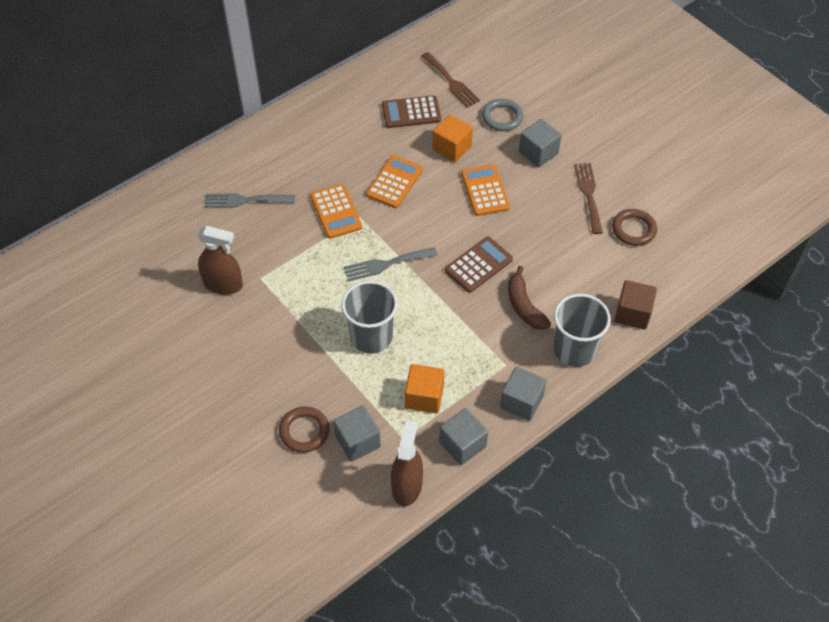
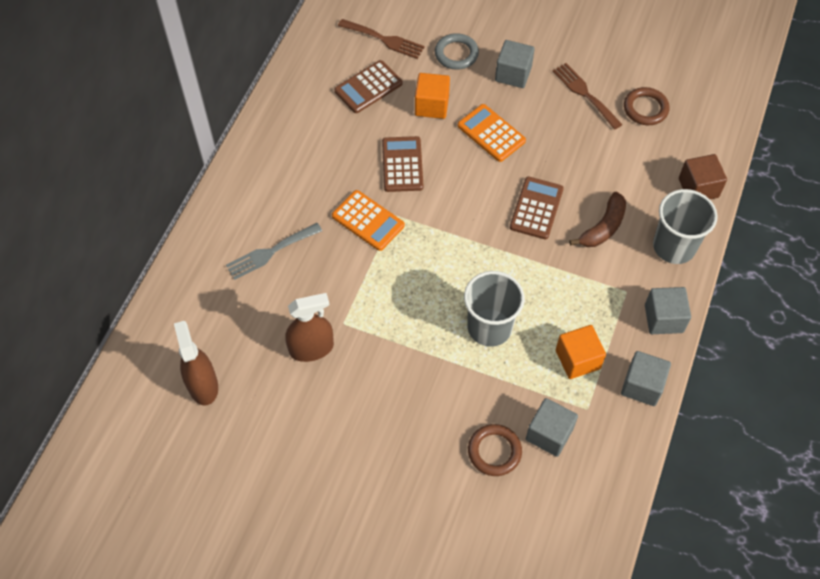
camera: 30 degrees left, 5 degrees up
grey fork [344,247,438,282] -> none
orange calculator [366,155,423,208] -> brown calculator [382,136,423,192]
brown spray bottle [391,420,423,506] -> brown spray bottle moved to [174,321,218,406]
brown banana [508,266,551,330] -> brown banana turned 90 degrees counterclockwise [569,192,626,247]

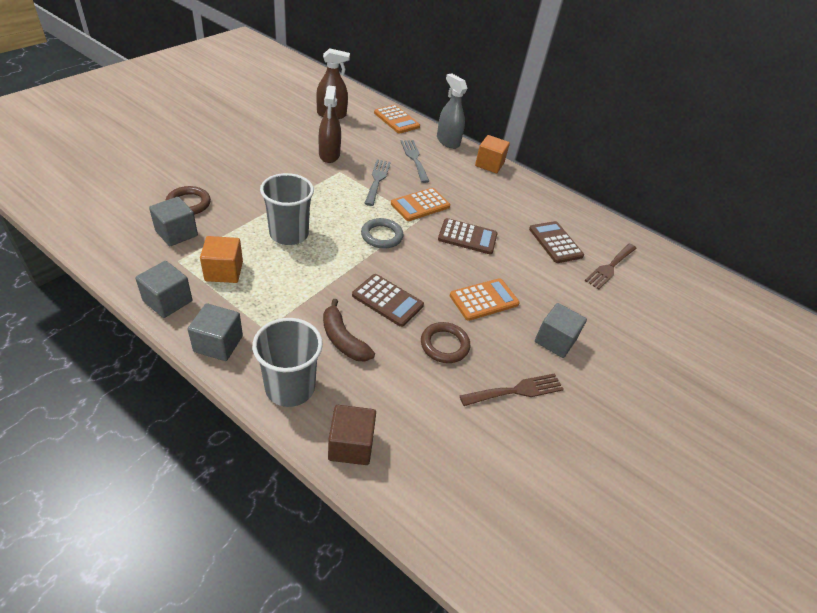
camera: 100 degrees right, 15 degrees down
orange cube [415,73,450,119] -> orange cube moved to [475,135,510,173]
grey ring [435,33,479,70] -> grey ring moved to [361,218,404,249]
brown ring [624,87,670,125] -> brown ring moved to [421,322,470,363]
none -> grey fork [364,159,391,206]
none -> orange calculator [374,105,420,133]
none -> grey spray bottle [437,73,467,149]

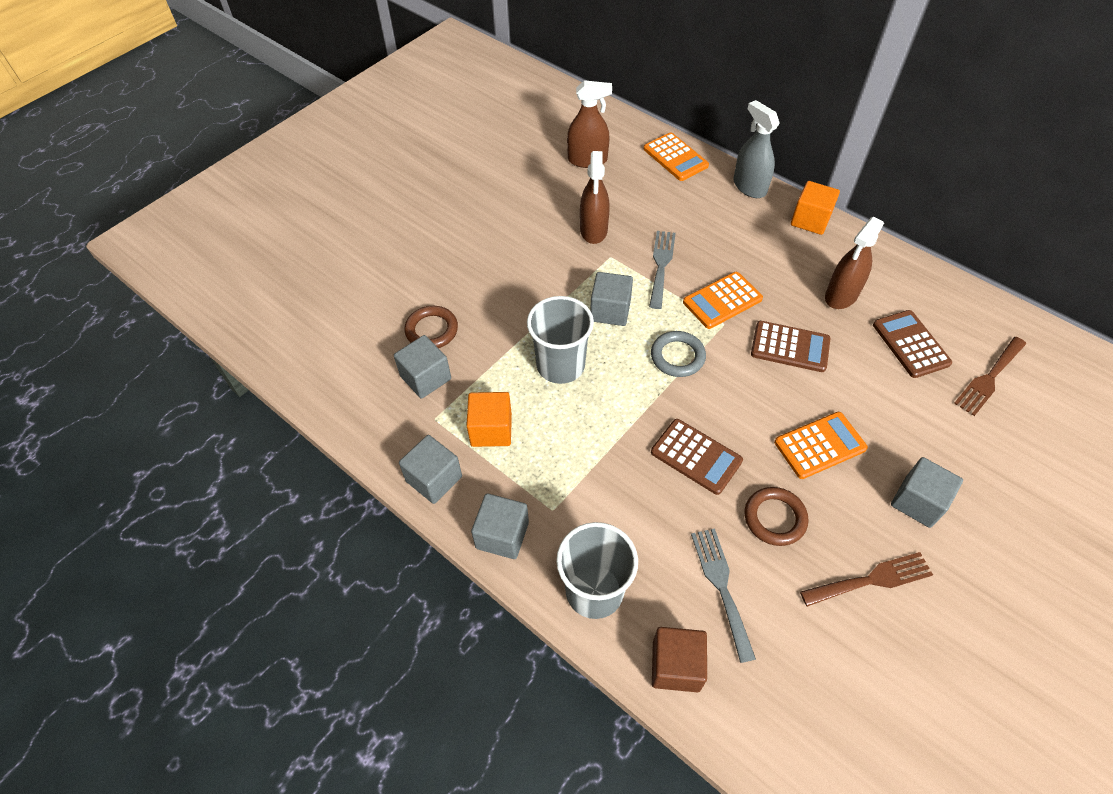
camera: 10 degrees right, 10 degrees up
brown banana [323,299,375,361] -> none
grey fork [400,140,430,183] -> grey fork moved to [691,529,756,663]
none -> grey cube [590,272,633,326]
none -> brown spray bottle [825,217,884,309]

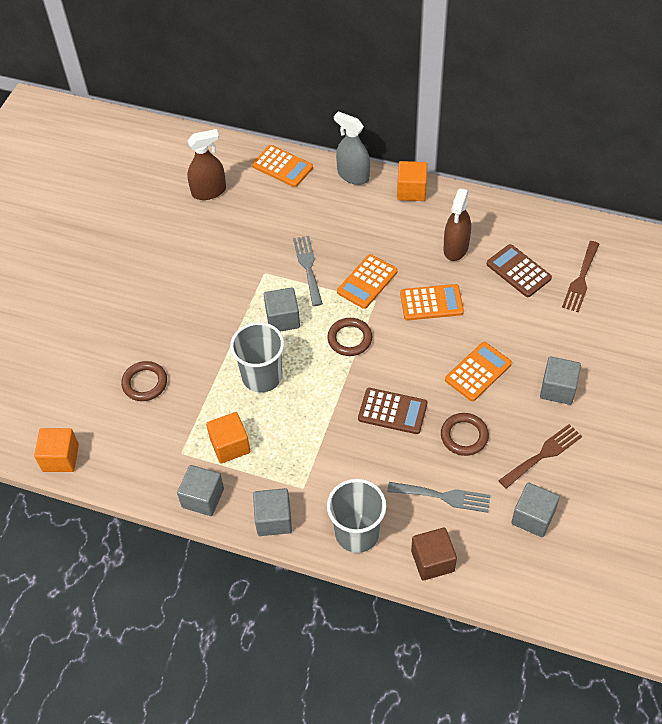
camera: 20 degrees left, 0 degrees up
grey cube [394,335,451,399] -> grey cube moved to [511,482,560,537]
brown spray bottle [580,151,610,244] -> none
grey ring [651,331,706,377] -> brown ring [327,318,372,356]
grey fork [691,529,756,663] -> grey fork turned 135 degrees clockwise [387,482,490,513]
brown calculator [751,321,831,372] -> orange calculator [400,284,464,320]
none -> orange cube [34,428,79,472]

